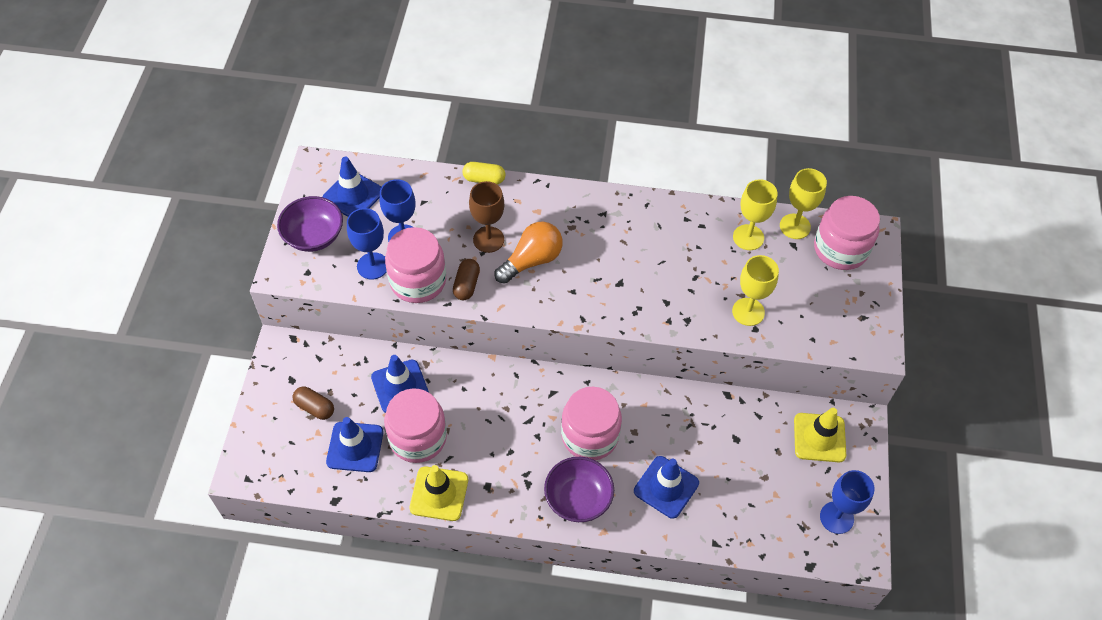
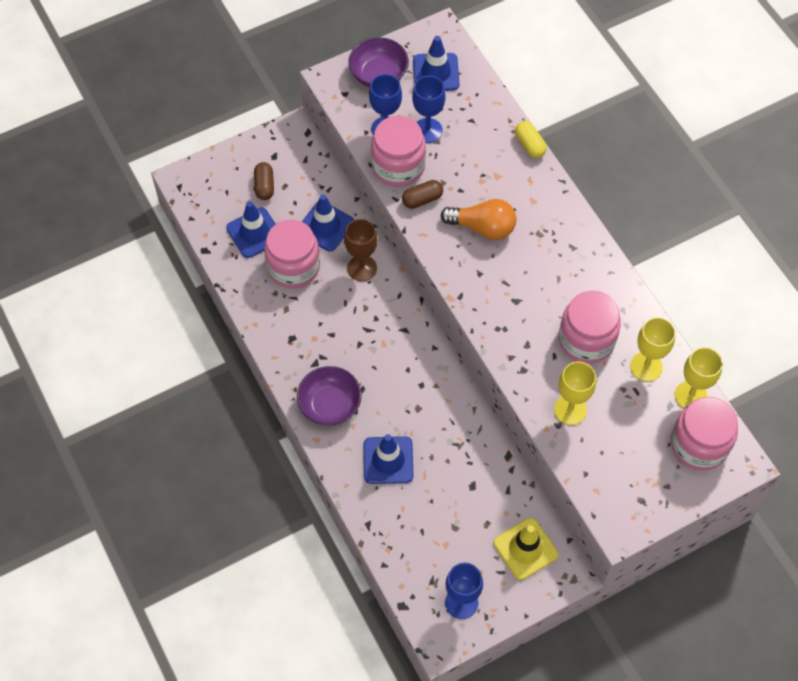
camera: 55 degrees right, 5 degrees up
yellow traffic cone [410,465,468,521] -> none
brown goblet [469,181,504,253] -> brown goblet moved to [344,219,377,281]
pink jar [561,387,622,460] -> pink jar moved to [559,291,621,364]

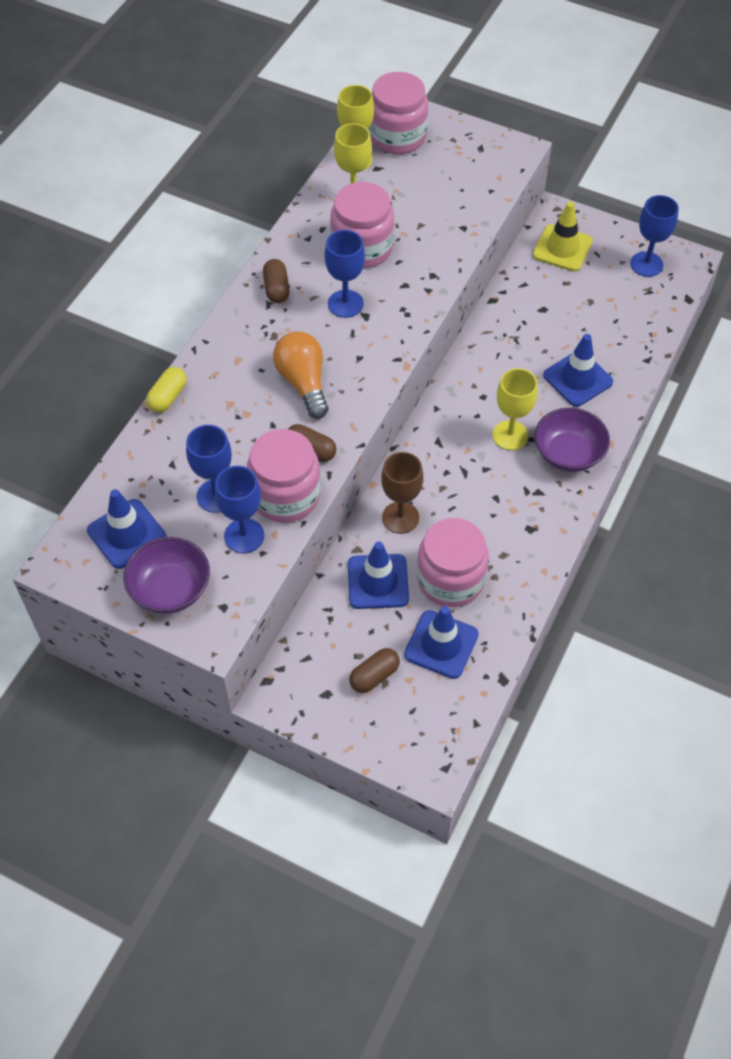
camera: 125 degrees left, 5 degrees down
yellow goblet [554,361,596,425] -> yellow goblet moved to [492,368,538,450]
none -> brown capsule [263,259,290,303]
none -> blue goblet [325,230,365,318]

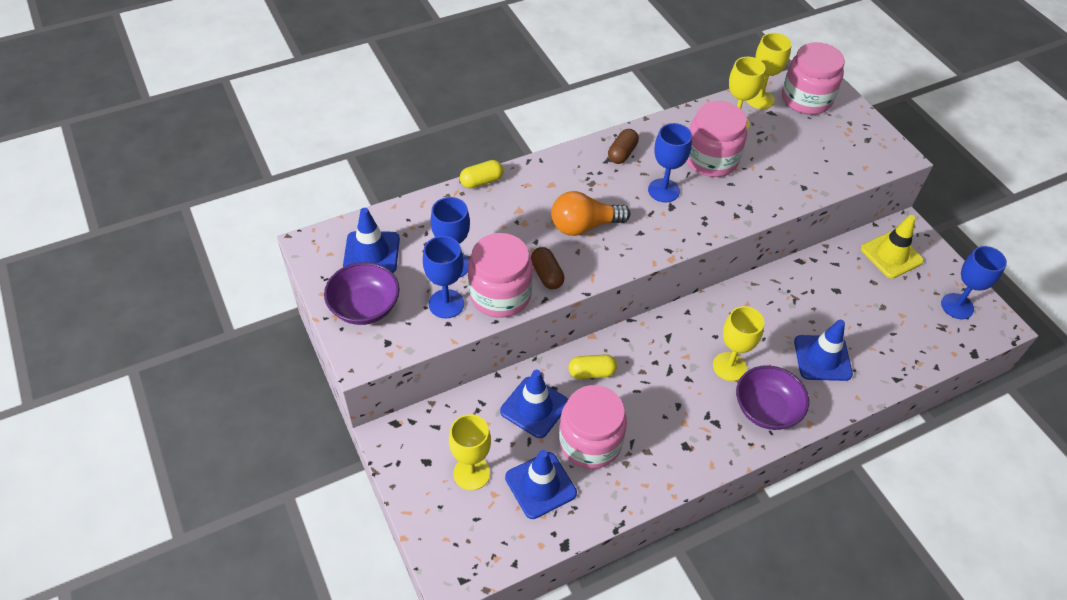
camera: 35 degrees right, 5 degrees down
orange light bulb [273,331,329,419] -> orange light bulb turned 120 degrees counterclockwise [551,191,630,236]
brown capsule [349,648,400,693] -> yellow goblet [449,414,491,491]
brown goblet [381,452,423,534] -> yellow capsule [568,354,617,379]

